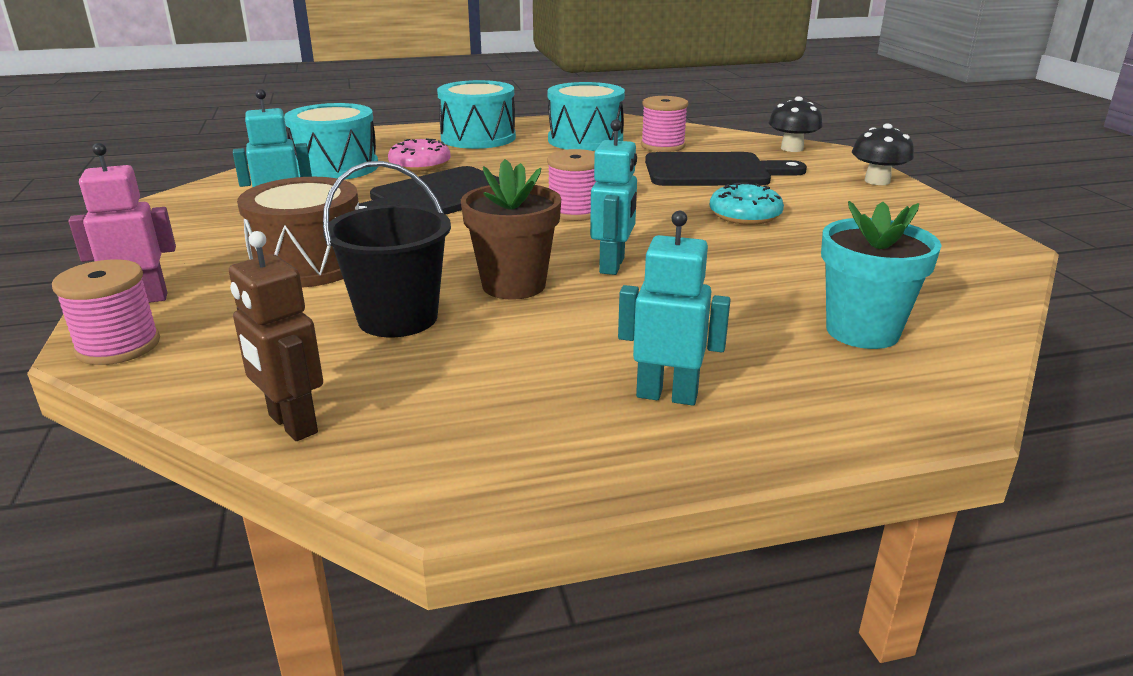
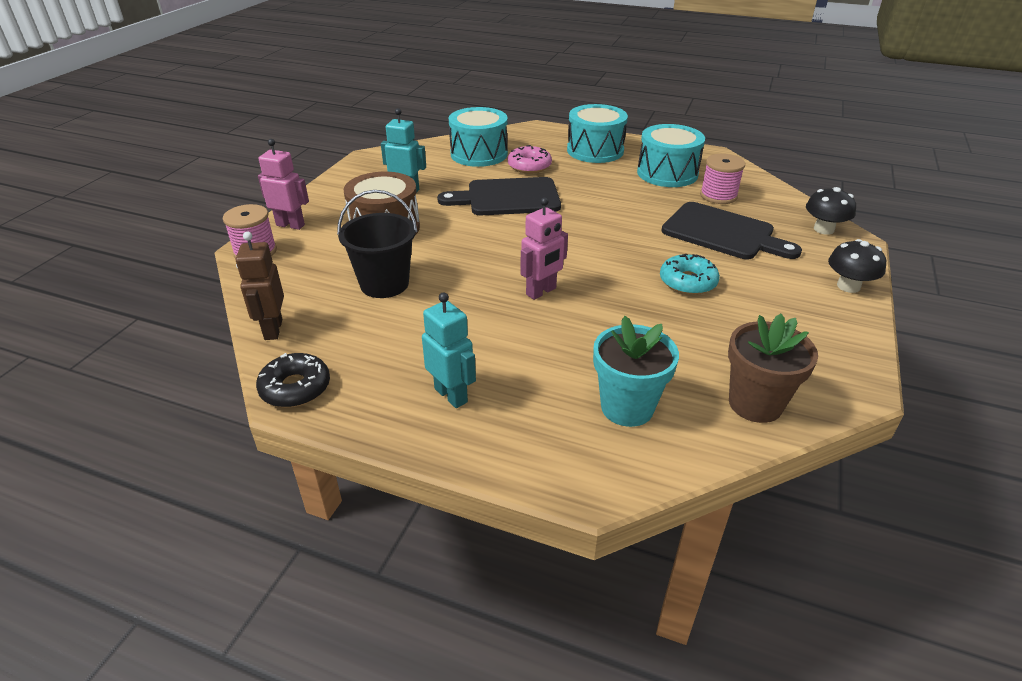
camera: 35 degrees right, 10 degrees up
brown flower pot [461,159,561,300] -> brown flower pot moved to [728,314,818,423]
pink spool [547,149,596,221] -> none
turquoise robot [590,119,637,275] -> pink robot [520,197,568,300]
none -> black donut [256,353,330,407]

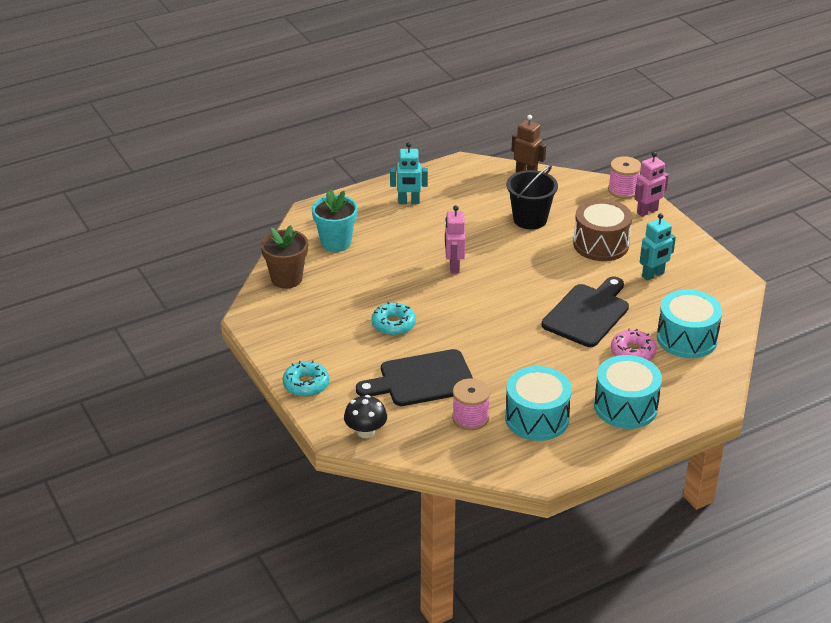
camera: 130 degrees right, 0 degrees up
black donut [256,353,330,407] -> none
black mushroom [828,239,886,293] -> turquoise donut [283,360,329,397]

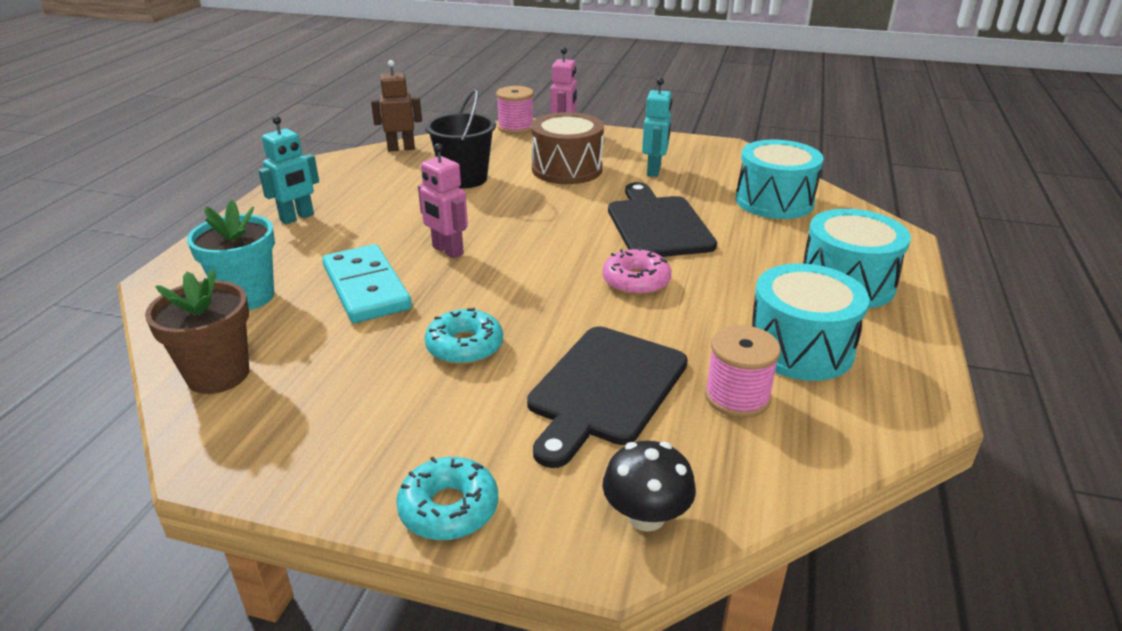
camera: 45 degrees left, 5 degrees down
pink donut [611,328,657,360] -> pink donut moved to [602,247,672,295]
none -> turquoise domino [322,244,412,323]

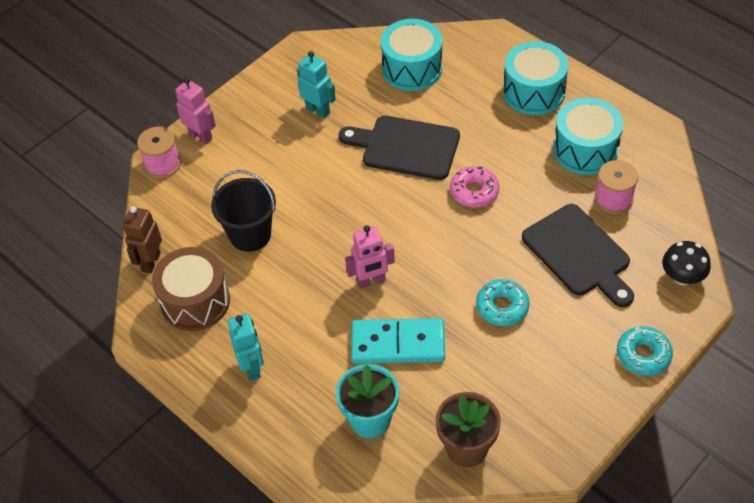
camera: 60 degrees left, 20 degrees up
brown drum [531,112,604,184] -> brown drum moved to [152,247,230,331]

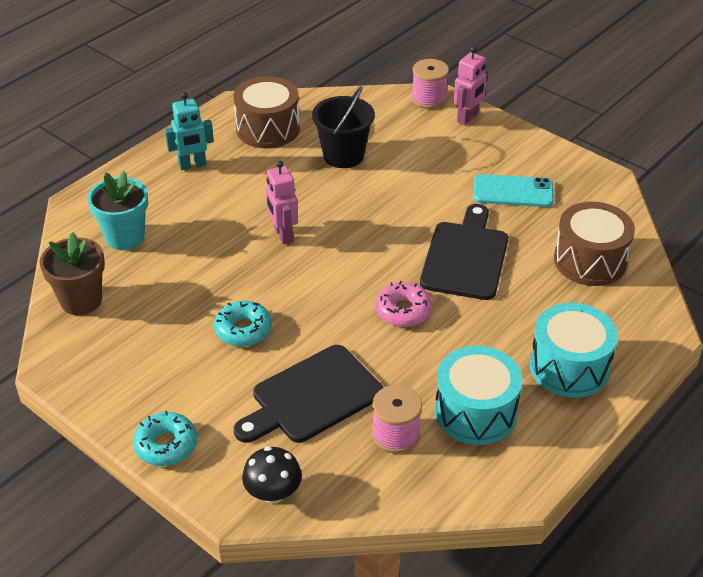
camera: 85 degrees right, 10 degrees down
brown robot [123,206,162,273] -> none
turquoise robot [297,51,336,118] -> turquoise phone [474,174,553,207]
turquoise domino [351,318,445,364] -> none
turquoise drum [380,19,442,91] -> brown drum [554,202,635,286]

